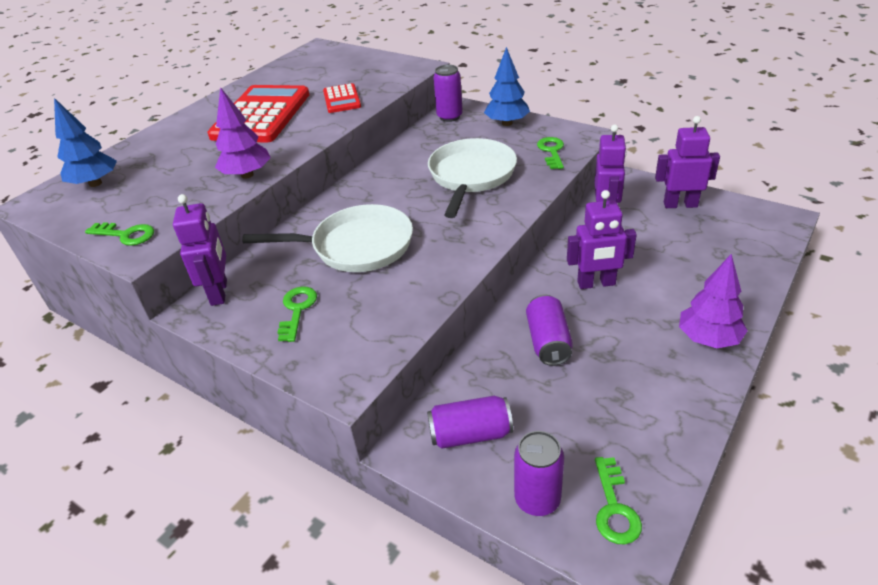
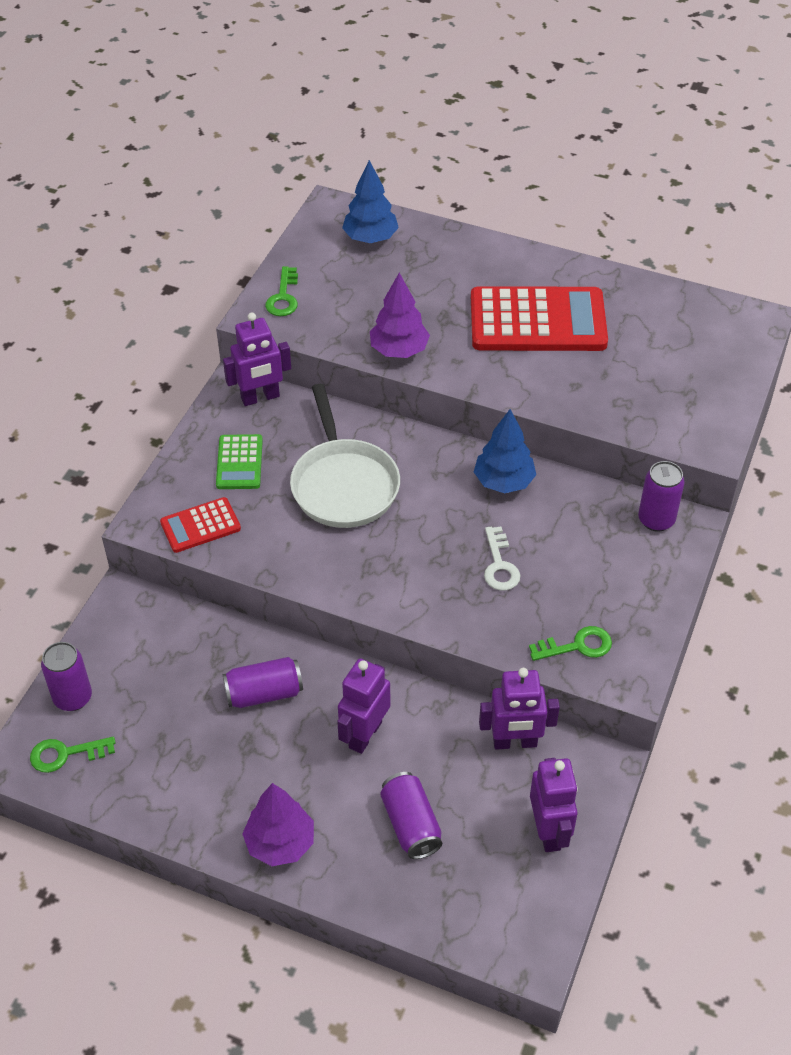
camera: 75 degrees right, 10 degrees up
green key [277,286,317,342] -> green calculator [216,434,263,489]
red calculator [323,83,361,113] -> red calculator moved to [160,497,241,553]
purple can [427,396,513,449] -> purple can moved to [380,772,442,859]
white pan [428,138,517,218] -> white key [484,527,521,591]
blue tree [484,47,530,126] -> blue tree moved to [474,409,536,493]
purple robot [567,190,637,289] -> purple robot turned 45 degrees clockwise [337,658,390,754]

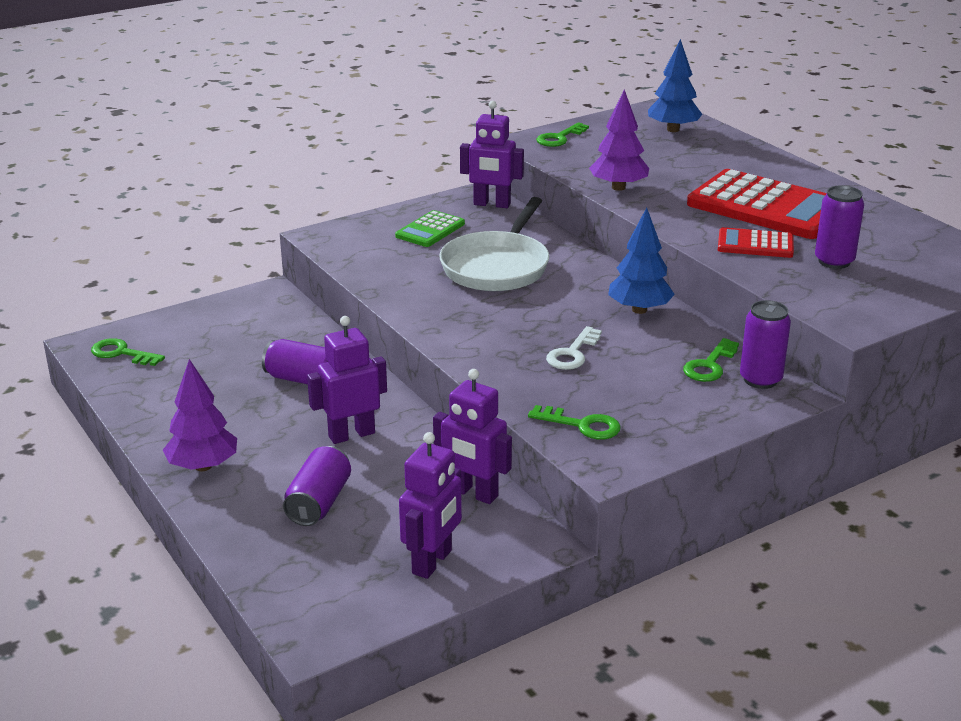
camera: 35 degrees right, 20 degrees down
purple can [41,642,92,711] -> purple can moved to [815,185,864,269]
red calculator [160,497,241,553] -> red calculator moved to [718,227,794,258]
none -> green key [683,338,739,382]

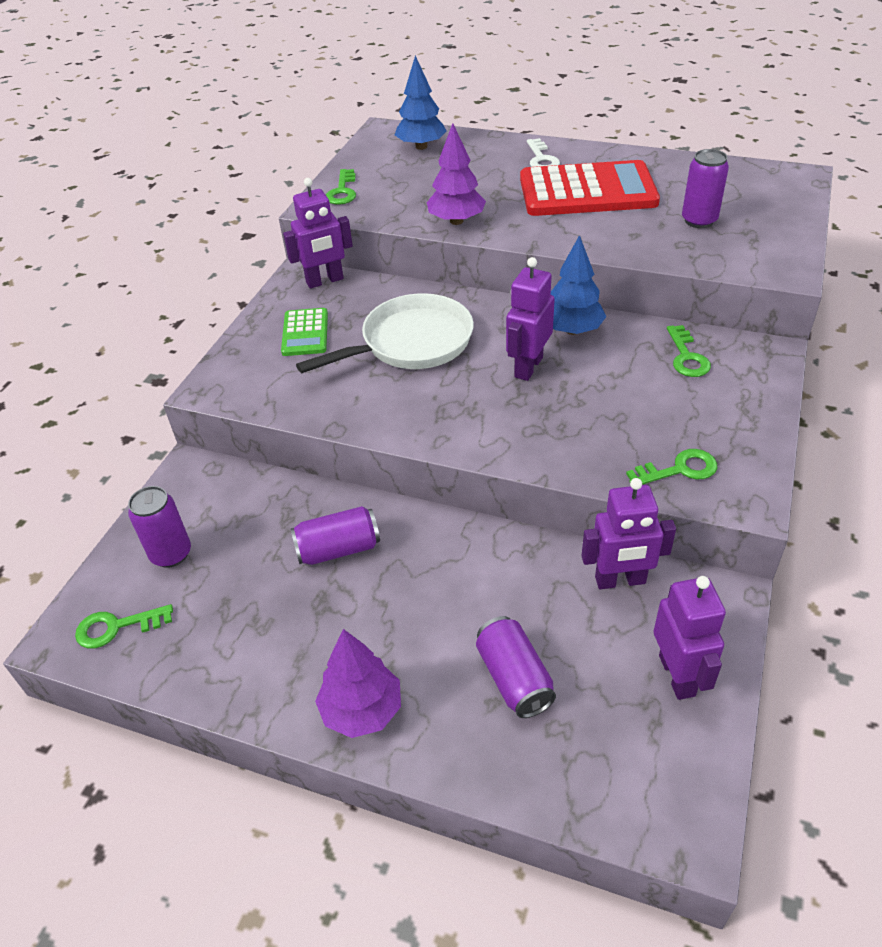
camera: 35 degrees left, 15 degrees up
purple robot [307,316,387,444] -> purple robot moved to [506,257,555,381]
white pan [439,197,549,291] -> white pan turned 105 degrees counterclockwise [296,293,474,373]
white key [546,326,602,370] -> white key moved to [527,138,560,167]
red calculator [718,227,794,258] -> none
purple can [740,300,791,389] -> purple can moved to [128,486,191,568]

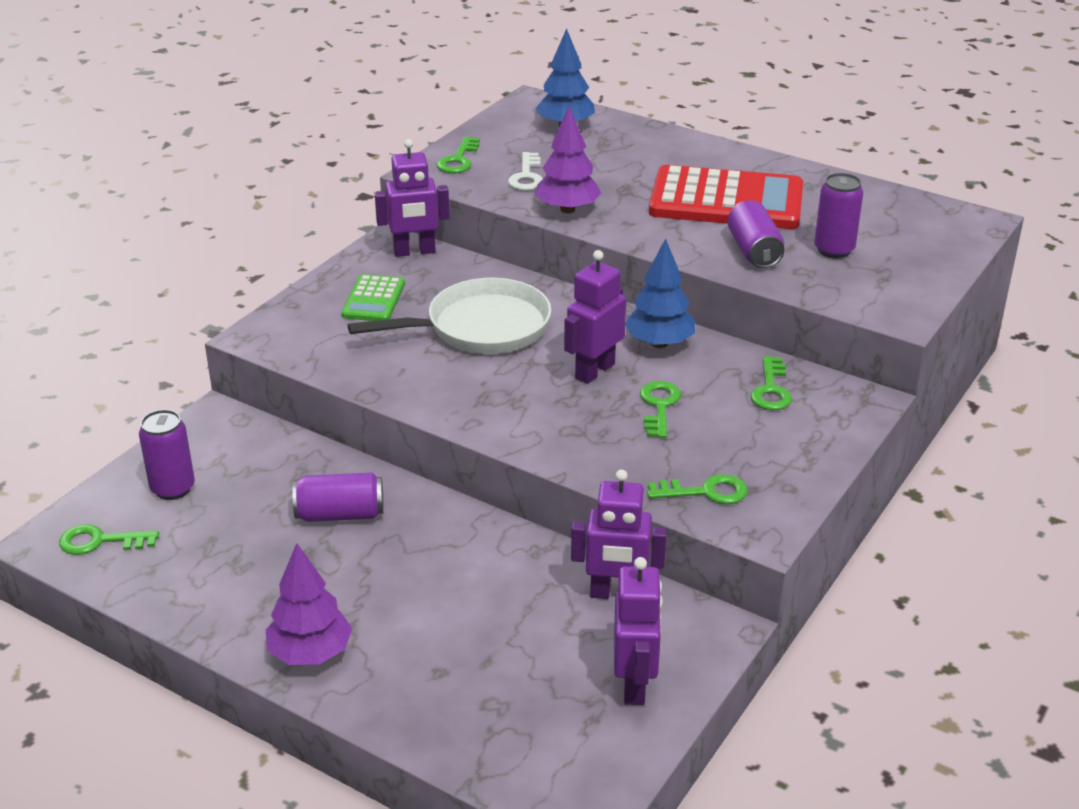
camera: 10 degrees right, 10 degrees down
purple can [476,616,556,718] -> purple can moved to [727,200,784,268]
white key [527,138,560,167] -> white key moved to [508,152,543,191]
none -> green key [640,381,681,438]

